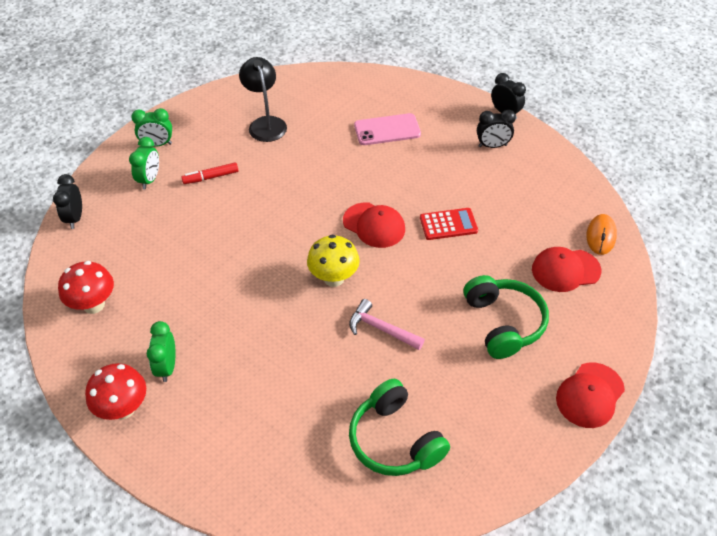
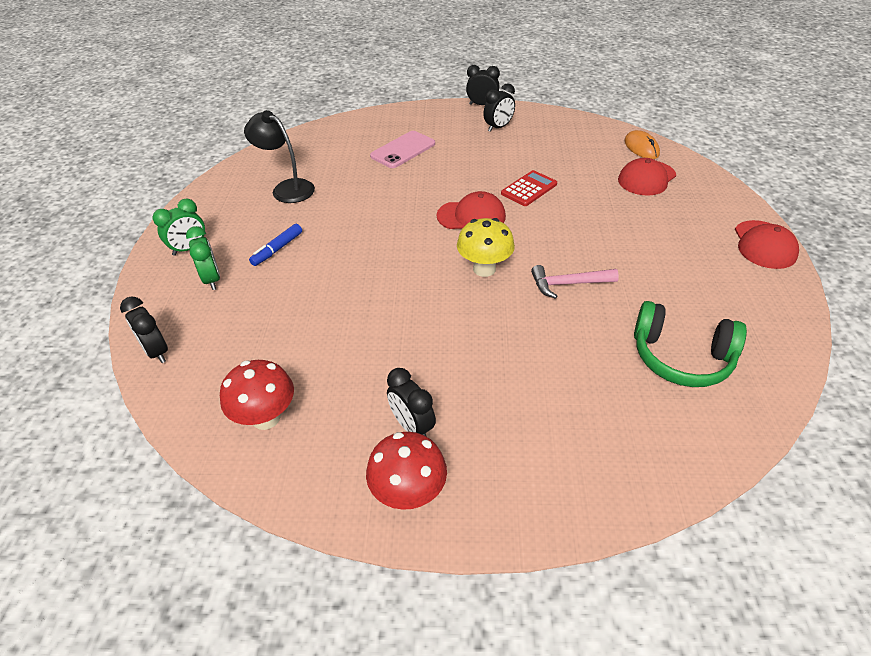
camera: 35 degrees left, 5 degrees down
green clock [147,321,176,382] -> black clock [387,368,436,437]
red marker [181,162,238,184] -> blue marker [249,224,302,266]
green headphones [463,275,549,359] -> none

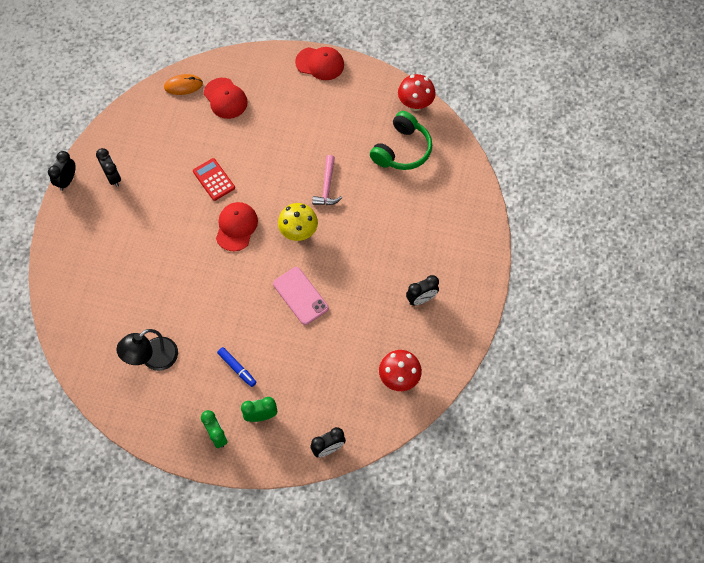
camera: 80 degrees left, 20 degrees up
red mushroom [366,432,447,510] -> red mushroom moved to [398,74,436,111]
pink phone [370,131,435,168] -> pink phone moved to [273,267,329,325]

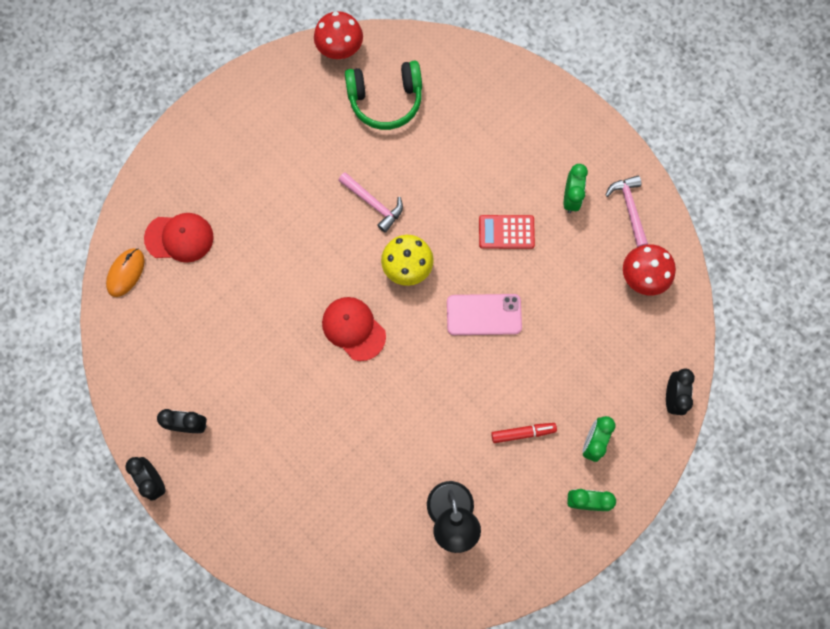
camera: 55 degrees left, 10 degrees up
red calculator [193,158,235,201] -> red calculator moved to [479,215,535,249]
blue marker [217,347,257,387] -> red marker [491,423,557,443]
red cap [295,47,344,80] -> none
green headphones [370,111,432,170] -> green headphones turned 105 degrees clockwise [345,61,422,130]
black clock [406,275,439,305] -> green clock [564,164,588,213]
none -> pink hammer [605,176,648,247]

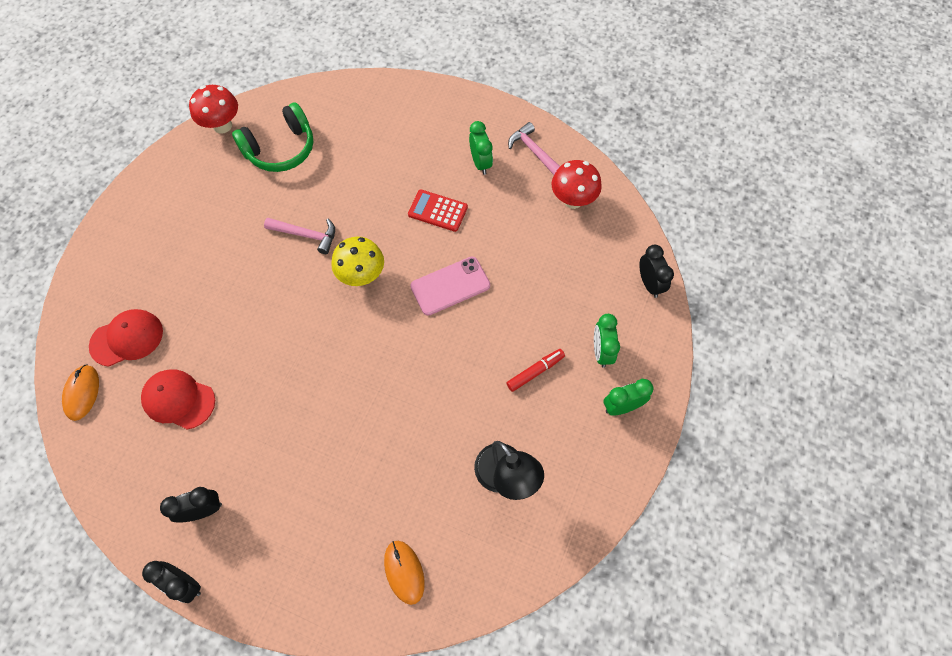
camera: 25 degrees left, 10 degrees down
red cap [322,297,386,361] -> red cap moved to [141,370,215,429]
red calculator [479,215,535,249] -> red calculator turned 45 degrees clockwise [408,190,468,232]
none -> orange mouse [384,541,425,605]

